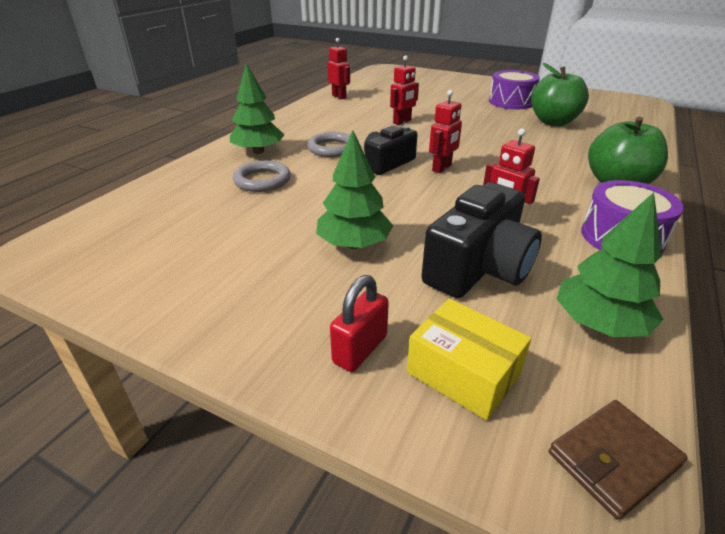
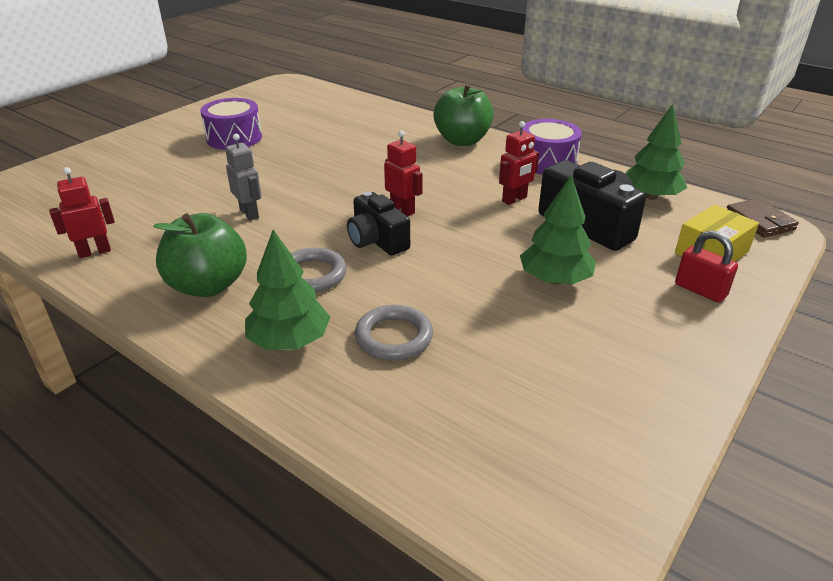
camera: 80 degrees left, 0 degrees up
red robot [390,56,419,125] -> grey robot [225,134,262,221]
green apple [531,63,589,126] -> green apple moved to [153,213,247,297]

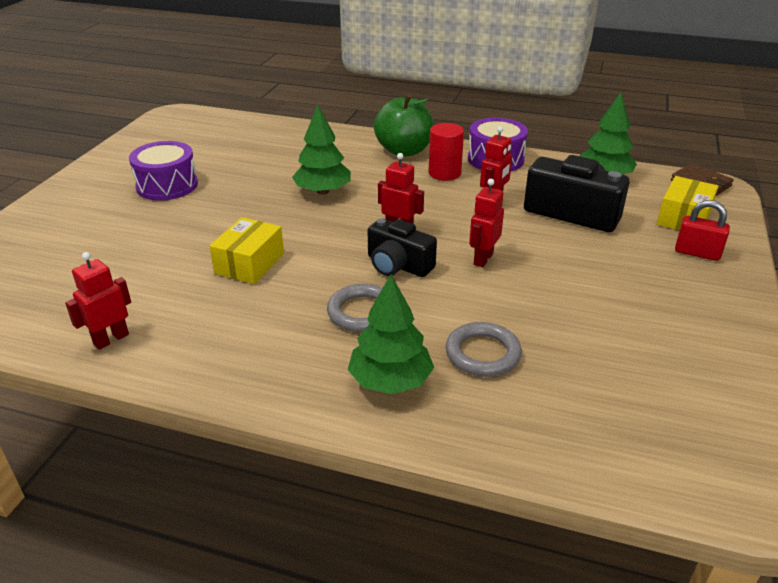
camera: 20 degrees left, 0 degrees up
green apple [153,213,247,297] -> none
grey robot [225,134,262,221] -> yellow box [209,217,284,284]
green tree [520,176,596,284] -> green tree moved to [292,105,351,195]
none -> red cylinder [429,123,464,181]
none -> red robot [469,179,504,267]

